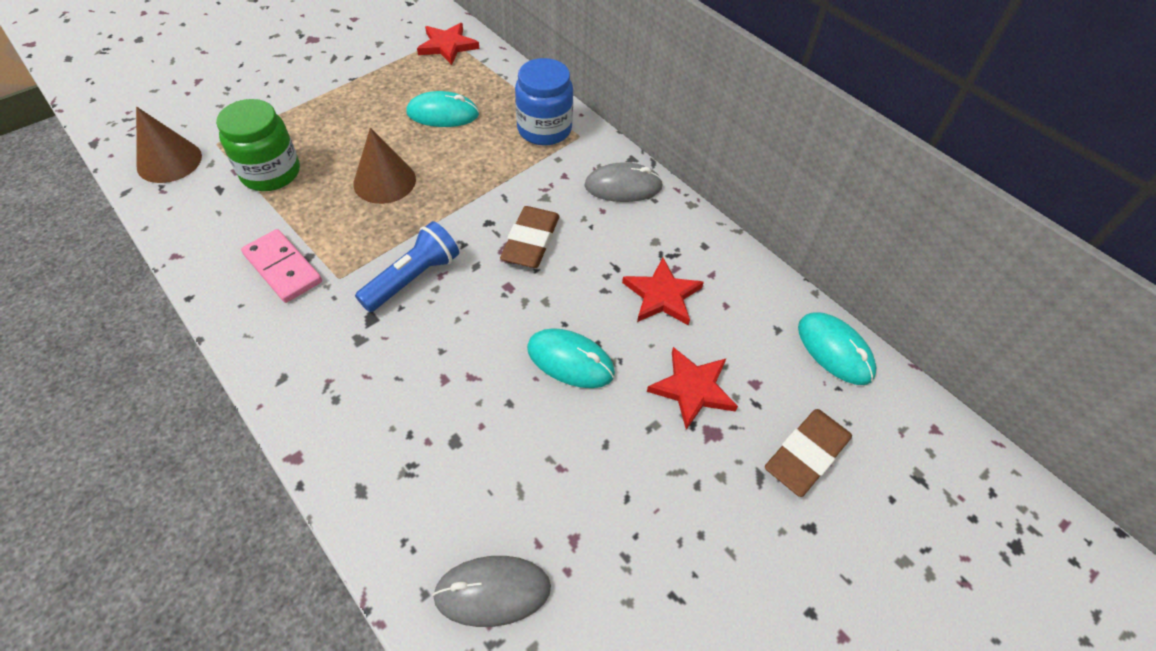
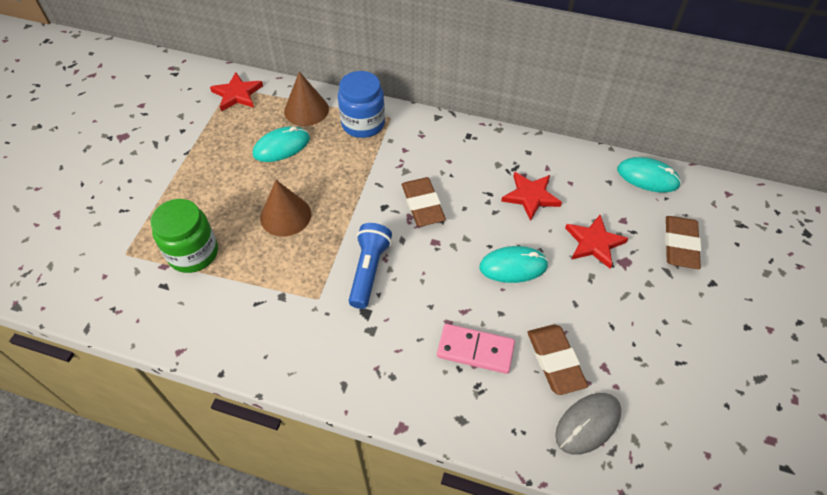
camera: 30 degrees left, 0 degrees up
brown cone [136,107,202,183] -> brown cone moved to [284,72,329,126]
pink domino [241,229,322,303] -> pink domino moved to [437,324,515,374]
grey mouse [584,162,663,202] -> none
none -> brown eraser [527,324,588,395]

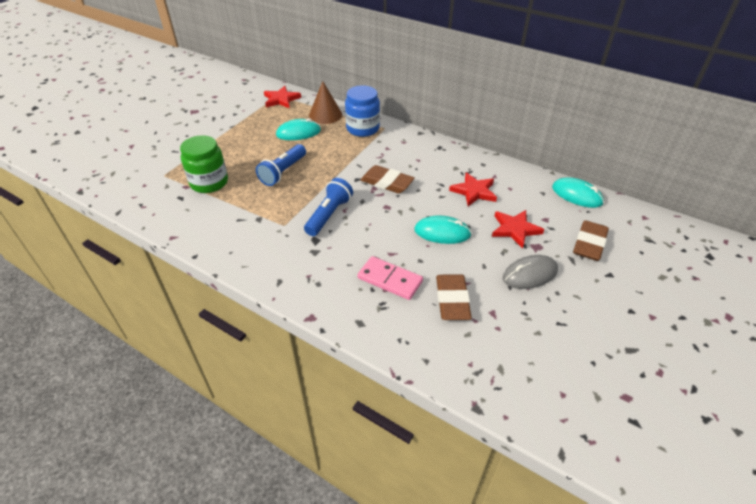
camera: 15 degrees right, 10 degrees down
brown cone [260,180,311,237] -> blue flashlight [256,144,306,186]
brown eraser [402,177,446,226] -> brown eraser turned 60 degrees counterclockwise [360,165,415,193]
grey mouse [555,393,621,455] -> grey mouse moved to [503,255,558,289]

